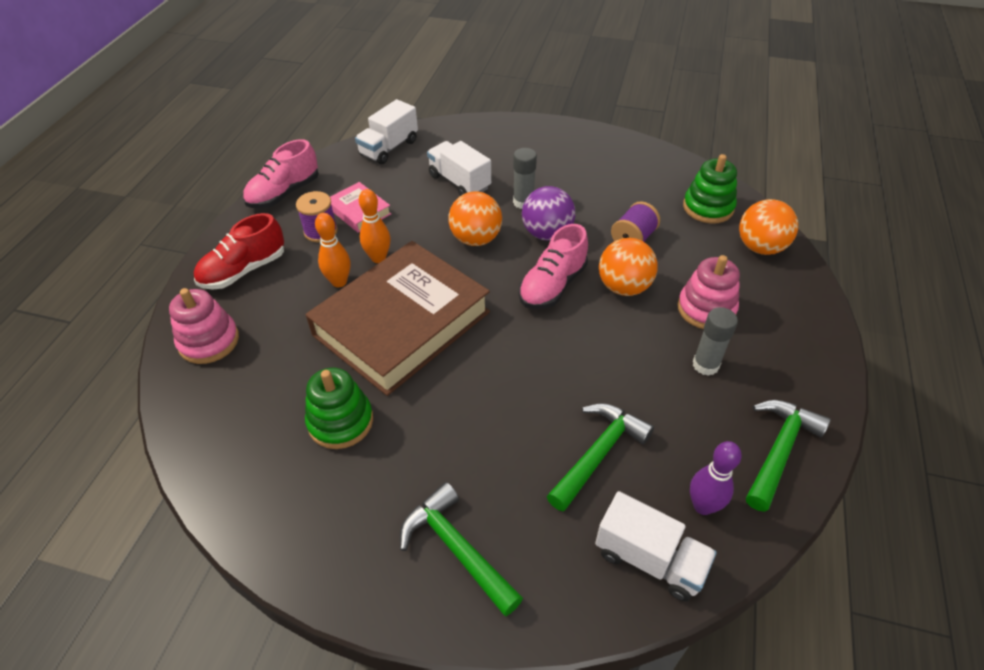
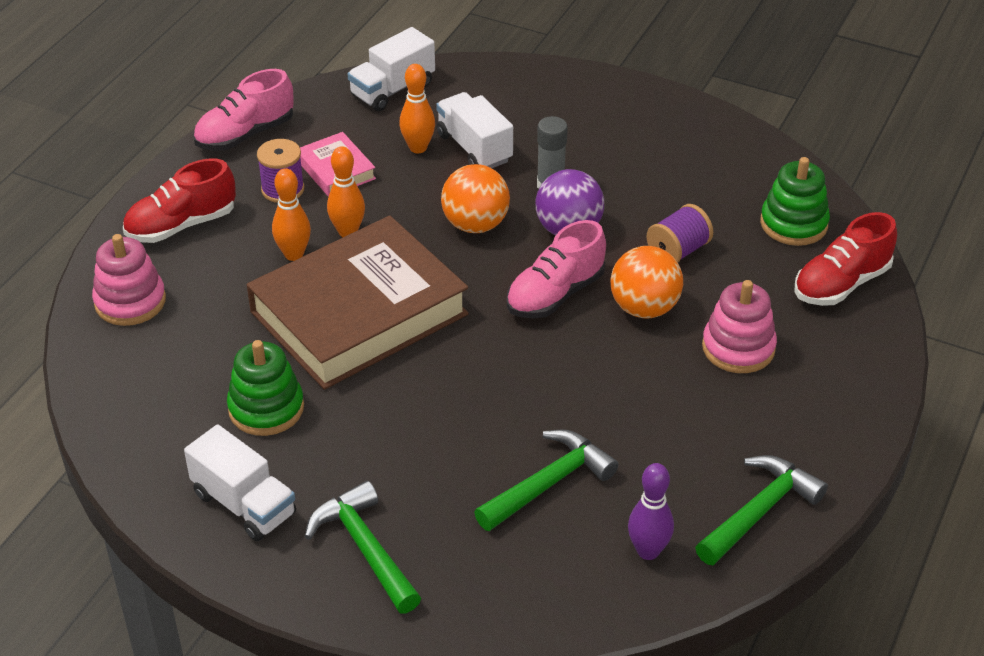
camera: 10 degrees right, 5 degrees down
white truck [595,491,717,601] -> white truck moved to [184,424,296,541]
grey glue stick [693,307,738,376] -> none
orange ball [739,199,798,255] -> red shoe [795,212,897,306]
none -> orange bowling pin [399,64,435,153]

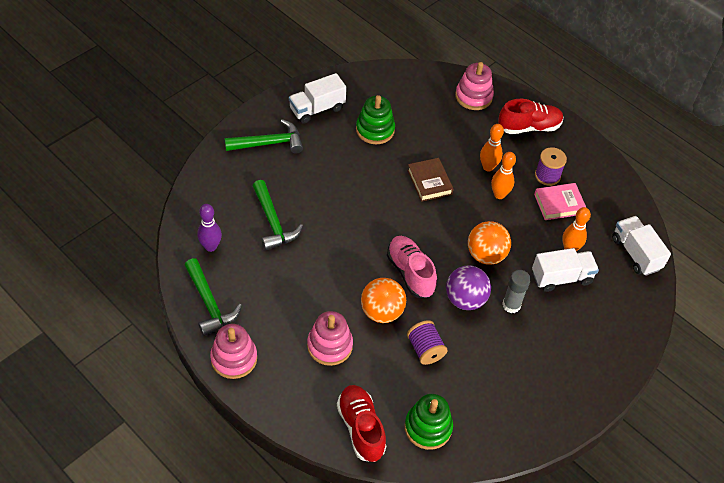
camera: 105 degrees right, 10 degrees up
red shoe [123,158,236,243] -> red shoe turned 90 degrees clockwise [498,99,564,134]
pink shoe [193,69,293,151] -> none
brown book [247,216,469,390] -> brown book [407,158,454,202], size x0.43
none -> pink stacking toy [210,324,257,379]

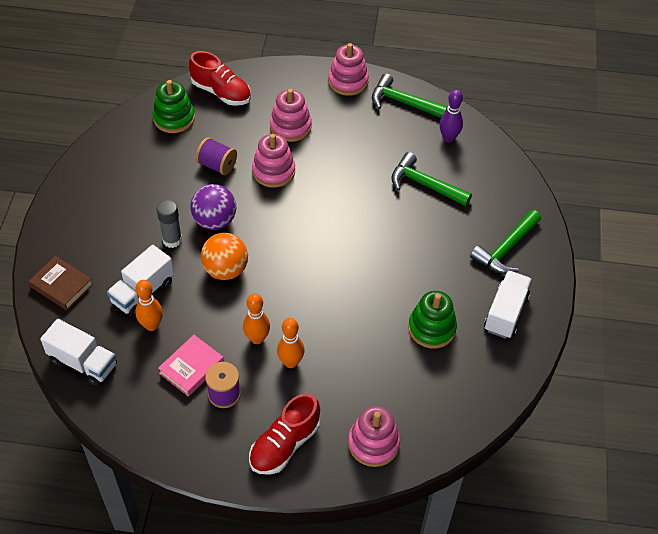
camera: 145 degrees right, 0 degrees up
orange ball [361,278,406,323] -> pink stacking toy [252,134,295,188]
pink shoe [387,236,437,298] -> none
brown book [407,158,454,202] -> brown book moved to [29,256,93,311]

